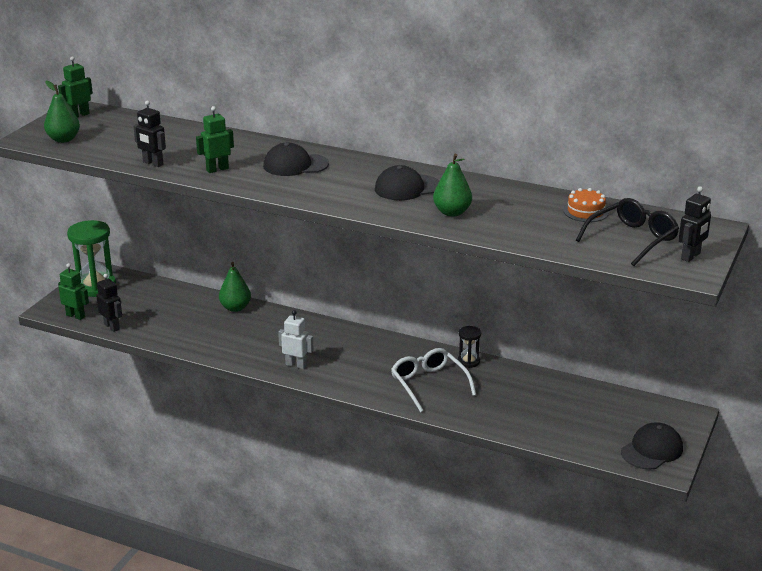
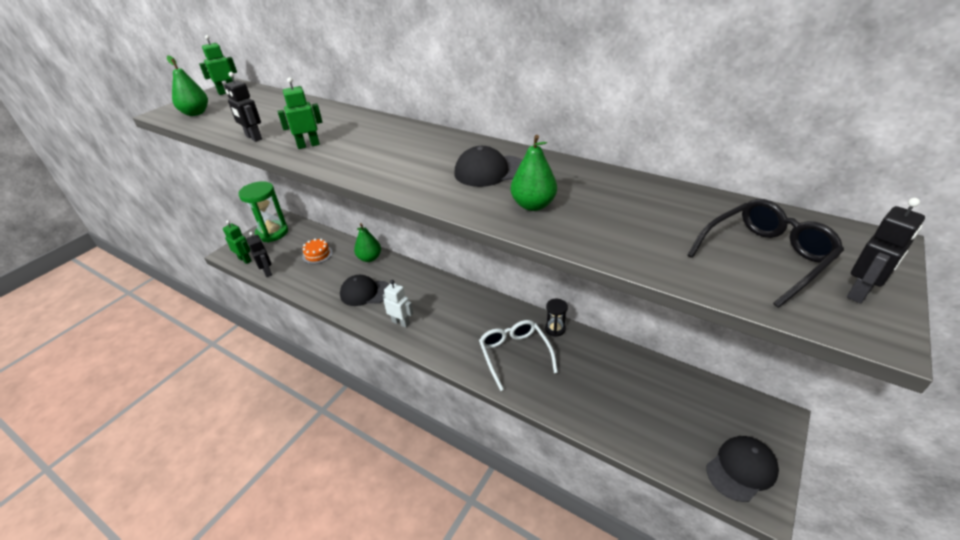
camera: 10 degrees right, 10 degrees up
black cap [263,143,329,176] -> black cap moved to [340,275,389,306]
orange cake [563,188,609,222] -> orange cake moved to [302,238,333,264]

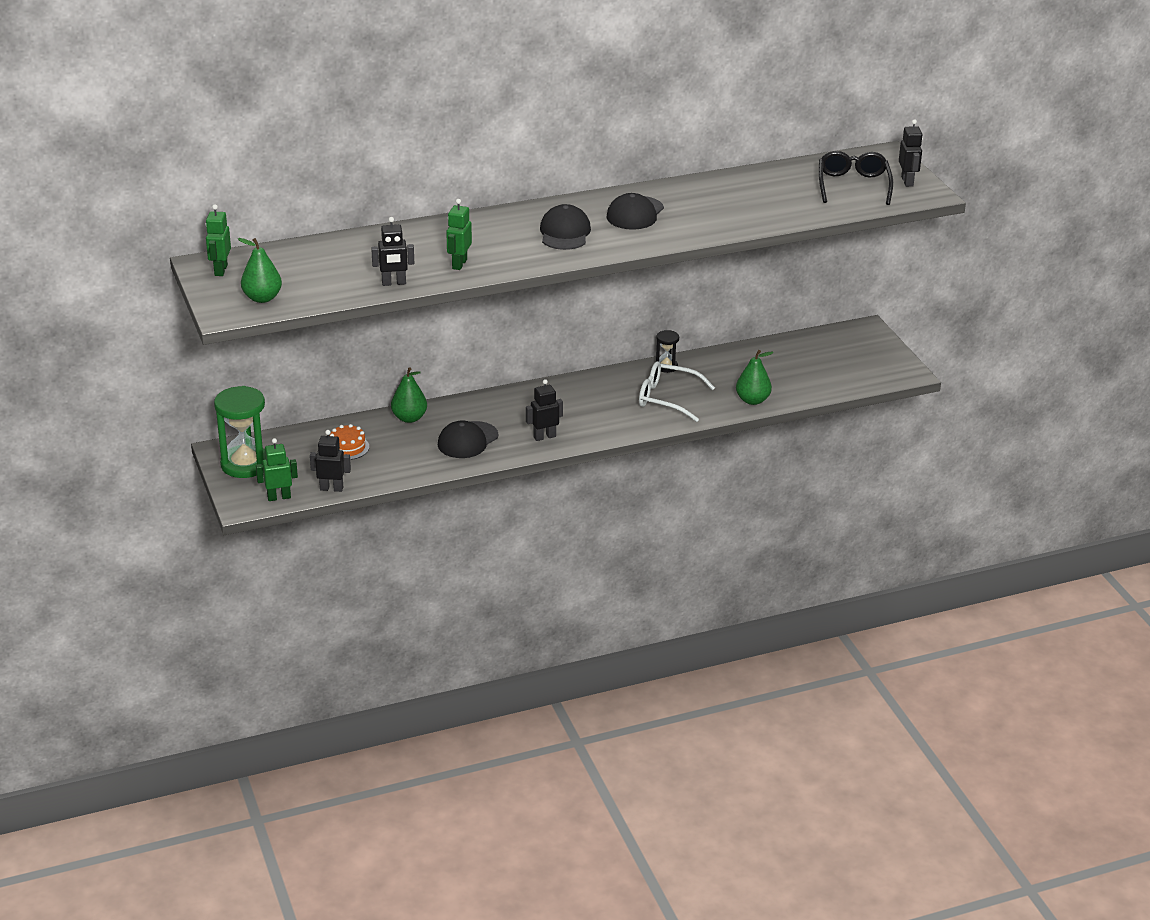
camera: 55 degrees left, 5 degrees down
white robot [383,280,413,328] -> black robot [526,379,563,441]
green pear [511,135,557,211] -> green pear moved to [736,350,773,405]
black cap [707,436,779,502] -> black cap moved to [540,204,591,250]

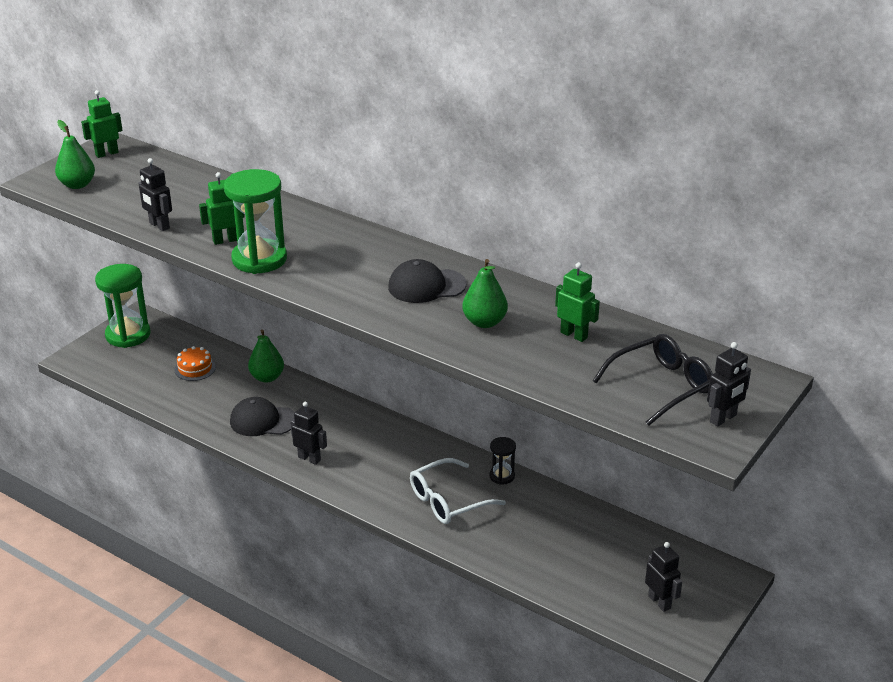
camera: 55 degrees right, 0 degrees up
green robot [256,438,298,501] -> green robot moved to [555,262,600,342]
black robot [310,430,351,492] -> black robot moved to [645,542,682,612]
black cap [540,204,591,250] -> none
white glasses [639,361,715,422] -> white glasses turned 105 degrees counterclockwise [410,458,506,524]
green pear [736,350,773,405] -> green pear moved to [462,259,508,328]
none -> green hourglass [224,169,287,274]

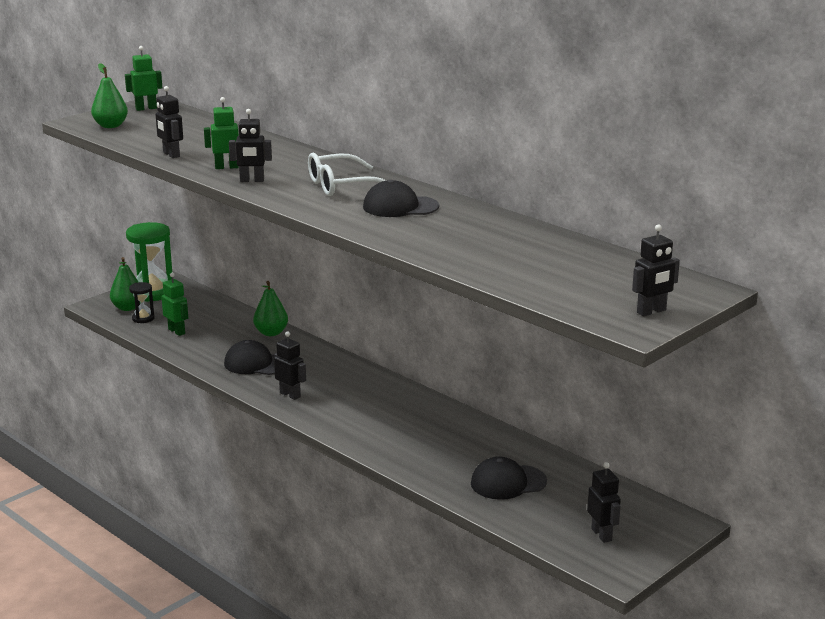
camera: 10 degrees right, 10 degrees down
orange cake [175,346,216,381] -> none
green hourglass [224,169,287,274] -> black robot [229,109,272,182]
white glasses [410,458,506,524] -> white glasses moved to [308,153,386,196]
green pear [462,259,508,328] -> green pear moved to [110,257,140,311]
black hourglass [489,437,516,485] -> black hourglass moved to [129,282,155,323]
green robot [555,262,600,342] -> green robot moved to [161,273,188,336]
black glasses [593,334,713,426] -> none
none -> black cap [471,456,547,500]

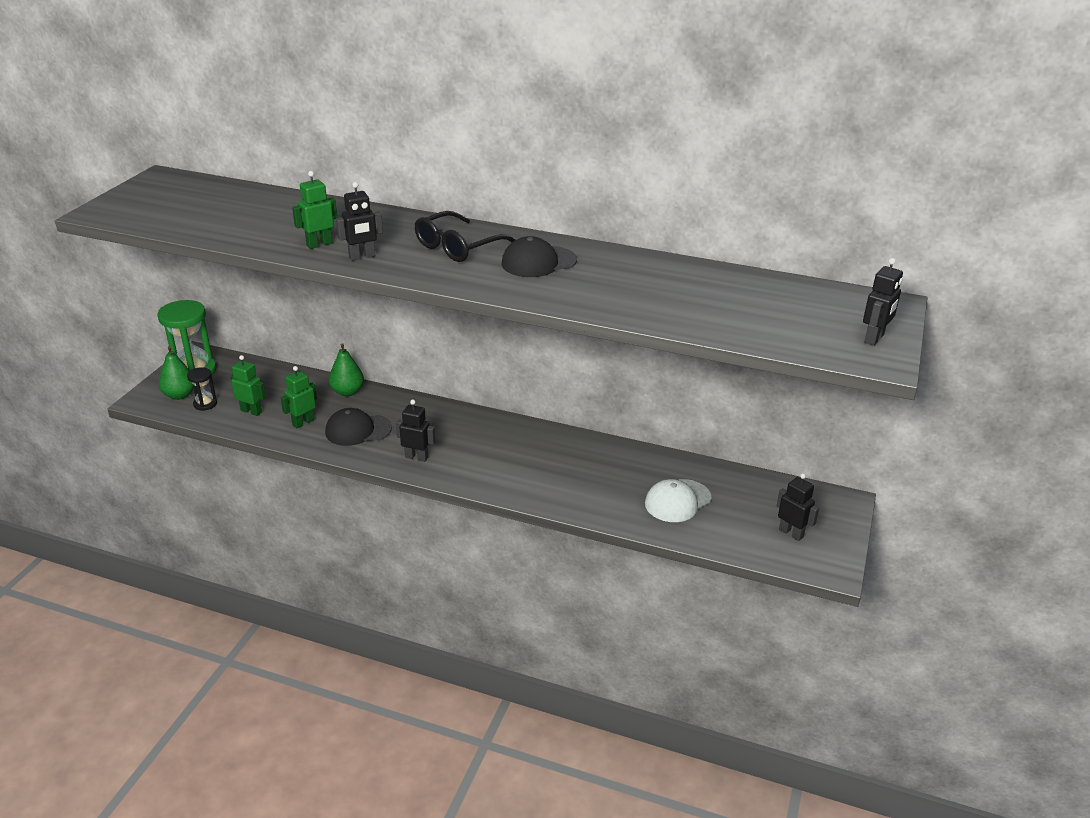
camera: 25 degrees left, 10 degrees up
green pear [91,63,128,128] -> none
green robot [125,46,162,111] -> green robot moved to [281,366,317,429]
black robot [155,86,183,158] -> none
white glasses [308,153,386,196] -> black glasses [415,211,516,262]
black cap [471,456,547,500] -> white cap [645,479,711,522]

